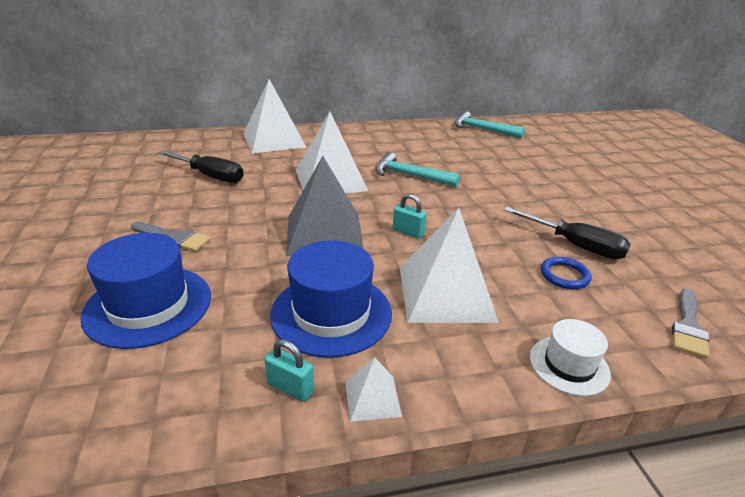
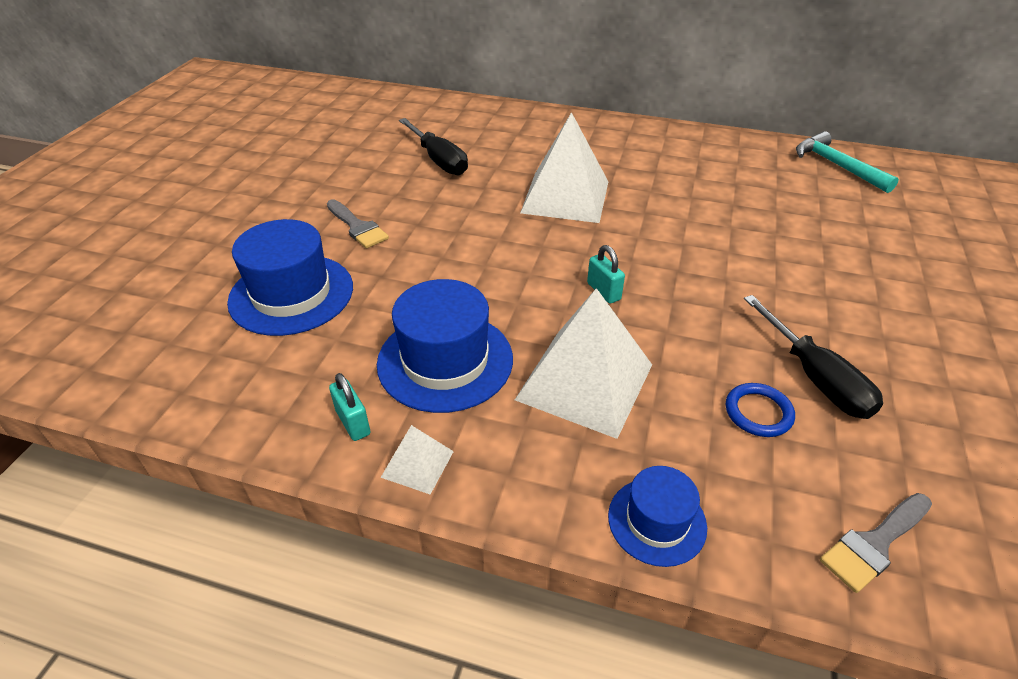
camera: 30 degrees right, 10 degrees up
white pyramid [243,79,306,153] -> none
grey pyramid [286,156,364,256] -> none
turquoise hammer [375,152,460,187] -> none
white hat [530,319,611,396] -> blue hat [608,466,707,567]

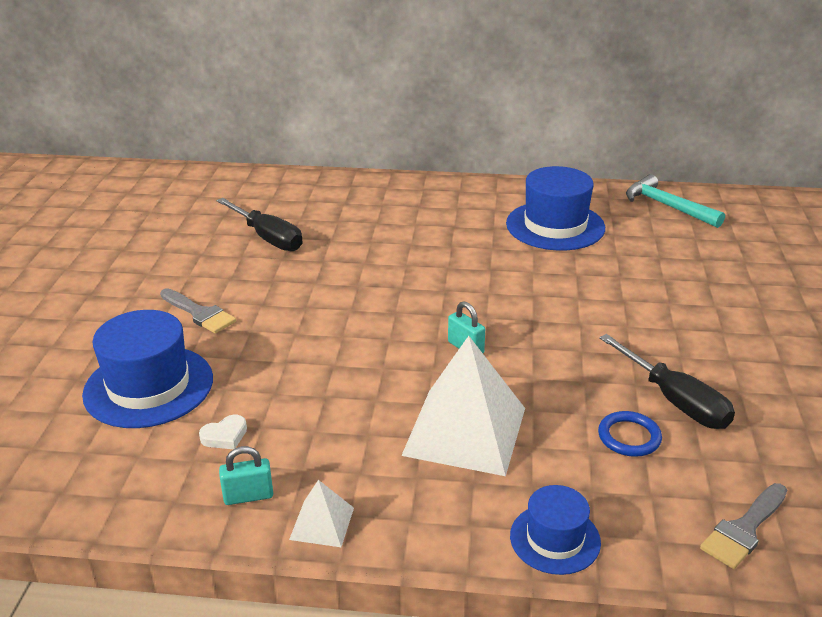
camera: 10 degrees left, 10 degrees down
turquoise padlock [329,373,371,441] -> turquoise padlock turned 60 degrees counterclockwise [219,446,273,505]
blue hat [377,279,513,413] -> blue hat moved to [506,166,605,250]
white pyramid [520,112,608,223] -> none
none -> white heart [199,415,247,449]

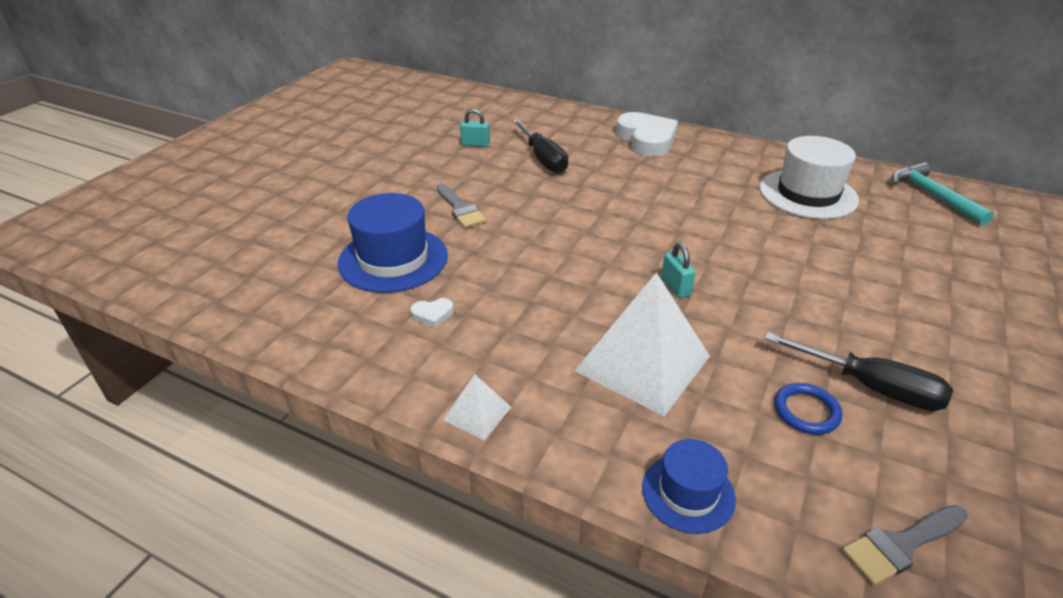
camera: 20 degrees right, 5 degrees up
turquoise padlock [219,446,273,505] -> turquoise padlock moved to [460,109,490,147]
blue hat [506,166,605,250] -> white hat [759,136,859,219]
black screwdriver [599,334,735,429] -> black screwdriver turned 45 degrees counterclockwise [764,332,953,411]
none -> white heart [616,112,678,157]

